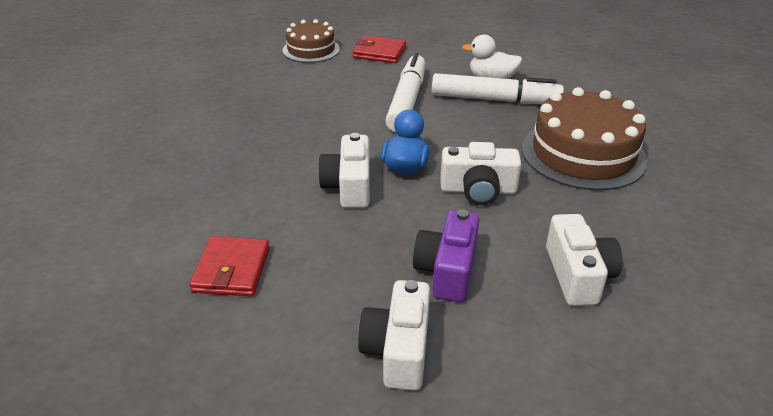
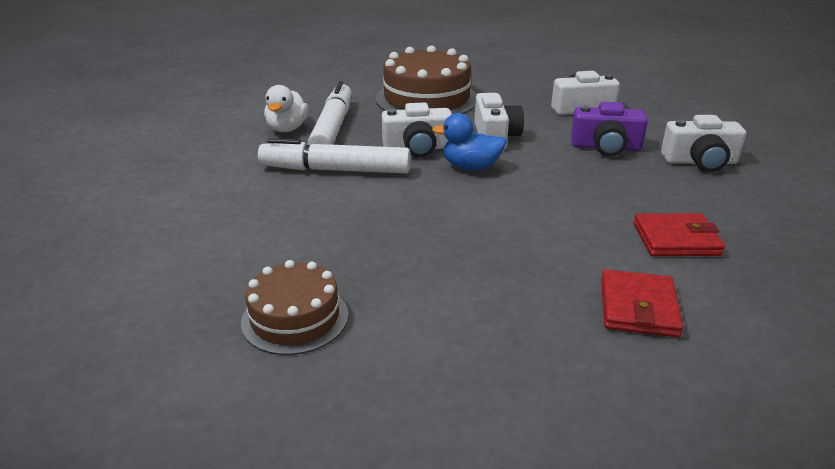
camera: 95 degrees left, 5 degrees down
brown cake [283,19,340,63] -> brown cake moved to [241,260,348,355]
white camera [318,133,370,208] -> white camera moved to [382,102,452,158]
red wallet [352,35,406,63] -> red wallet moved to [601,269,683,337]

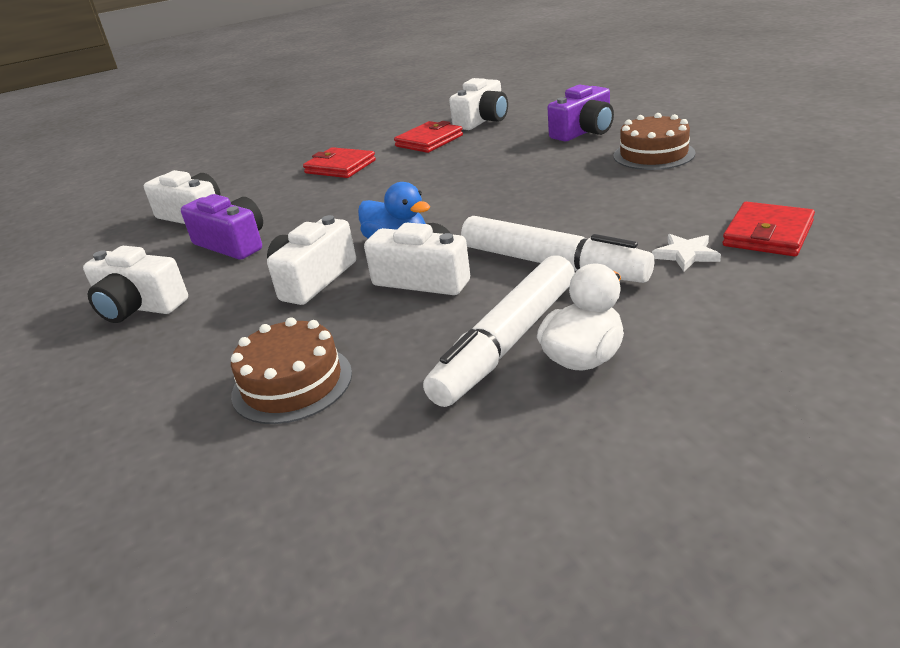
camera: 145 degrees left, 0 degrees up
brown cake [376,45,477,114] -> brown cake [231,317,352,424], size x0.60
none -> white camera [449,78,508,130]
none -> purple camera [548,85,614,141]
none -> white star [652,234,721,271]
none -> red wallet [723,201,815,256]

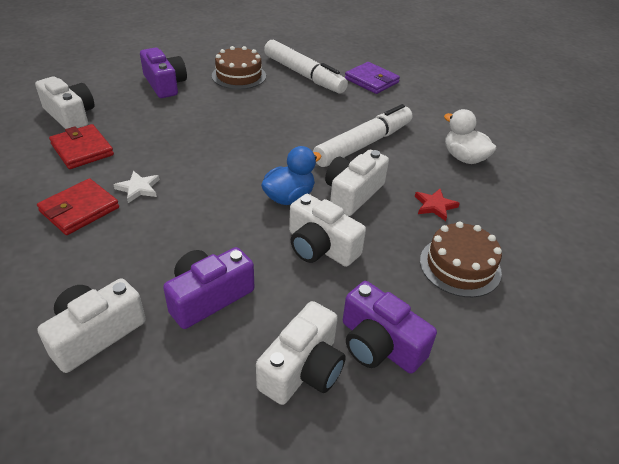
camera: 85 degrees left, 10 degrees up
white marker [423,256,575,407] -> white marker moved to [264,40,348,94]
white star [652,234,721,271] -> white star moved to [114,171,160,203]
red wallet [723,201,815,256] -> purple wallet [345,62,400,94]
none -> purple camera [343,281,437,373]
none -> red star [415,189,460,221]

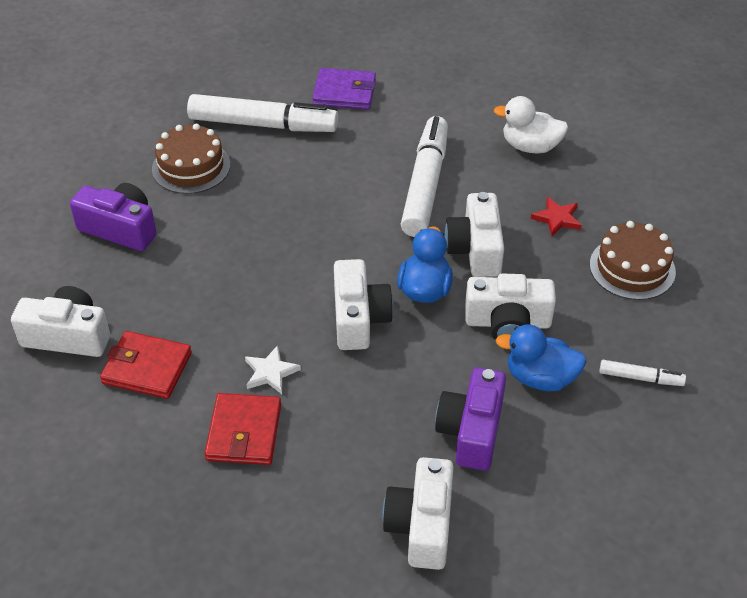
camera: 35 degrees left, 5 degrees up
white camera [256,301,346,405] -> white camera moved to [334,259,393,350]
purple camera [343,281,437,373] -> white marker [599,360,686,386]
none -> blue duck [496,324,587,391]

